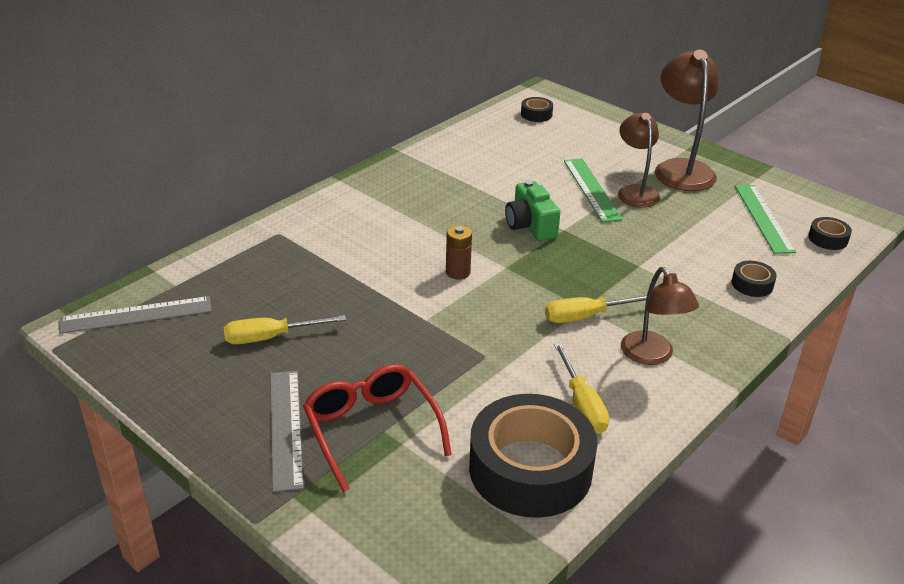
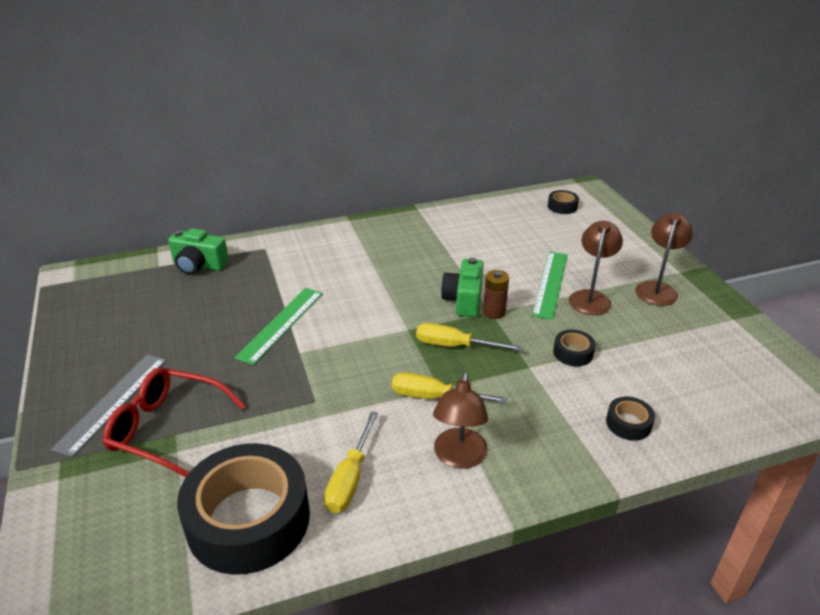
camera: 30 degrees right, 0 degrees up
grey ruler [59,296,212,334] -> none
yellow screwdriver [224,315,346,344] -> yellow screwdriver moved to [416,323,523,351]
red glasses [303,364,452,492] -> red glasses turned 75 degrees counterclockwise [103,367,246,477]
brown battery [446,225,472,280] -> brown battery moved to [483,270,509,319]
brown lamp [655,50,719,191] -> brown lamp [635,213,693,306], size x0.66
green ruler [735,185,796,254] -> green ruler moved to [235,288,323,365]
black tape [808,217,852,250] -> black tape moved to [553,330,596,366]
none -> green camera [168,228,229,275]

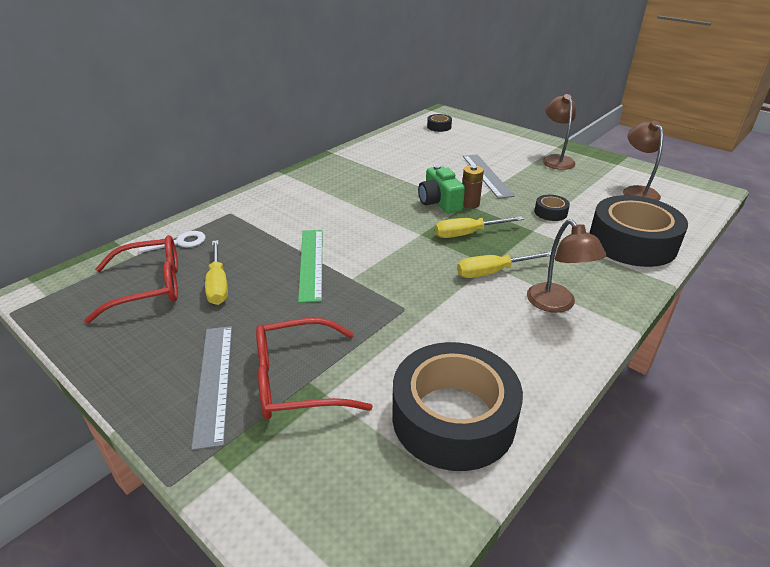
camera: 30 degrees left, 0 degrees up
green camera [168,228,229,275] -> white key [138,231,205,253]
yellow screwdriver [324,411,378,513] -> yellow screwdriver moved to [205,240,228,305]
green ruler [532,251,568,320] -> grey ruler [463,154,515,199]
brown lamp [569,221,623,315] -> brown lamp moved to [623,120,663,201]
black tape [606,397,655,440] -> black tape [590,195,688,267], size x2.39
none -> red glasses [84,235,178,323]

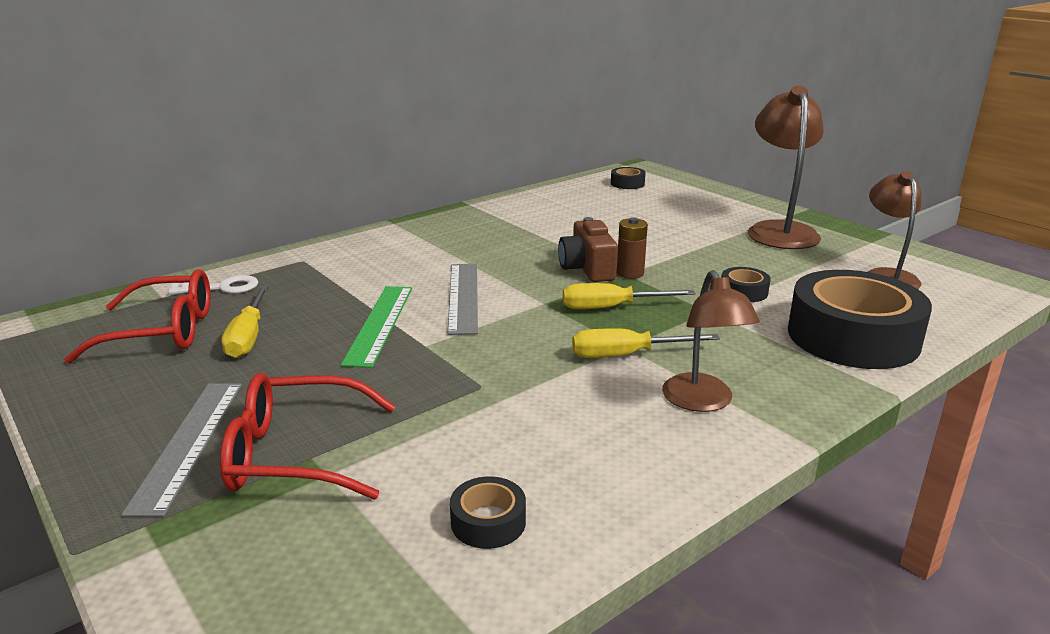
camera: 10 degrees right, 10 degrees down
black tape [392,342,523,471] -> black tape [450,477,526,549], size x0.42
green camera [418,165,465,214] -> brown camera [558,217,618,282]
grey ruler [463,154,515,199] -> grey ruler moved to [448,264,478,335]
brown lamp [543,94,576,170] -> brown lamp [748,86,824,249], size x1.51

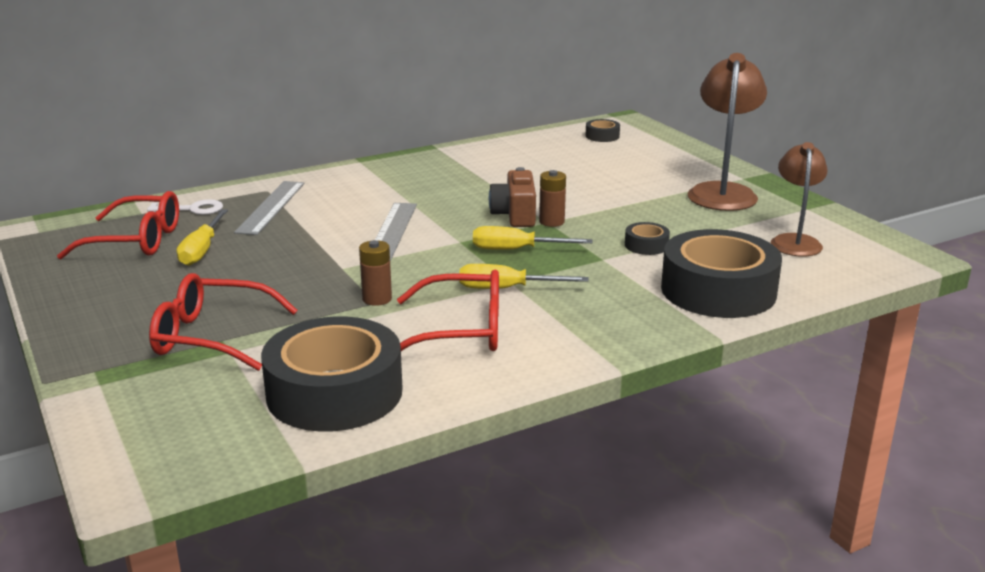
camera: 10 degrees right, 0 degrees up
grey ruler [121,384,242,517] -> grey ruler moved to [234,181,305,235]
green ruler [341,286,412,368] -> none
black tape [450,477,526,549] -> black tape [261,316,403,432], size x2.39
brown lamp [662,270,760,412] -> none
none -> brown battery [359,240,392,306]
none -> red glasses [397,270,499,351]

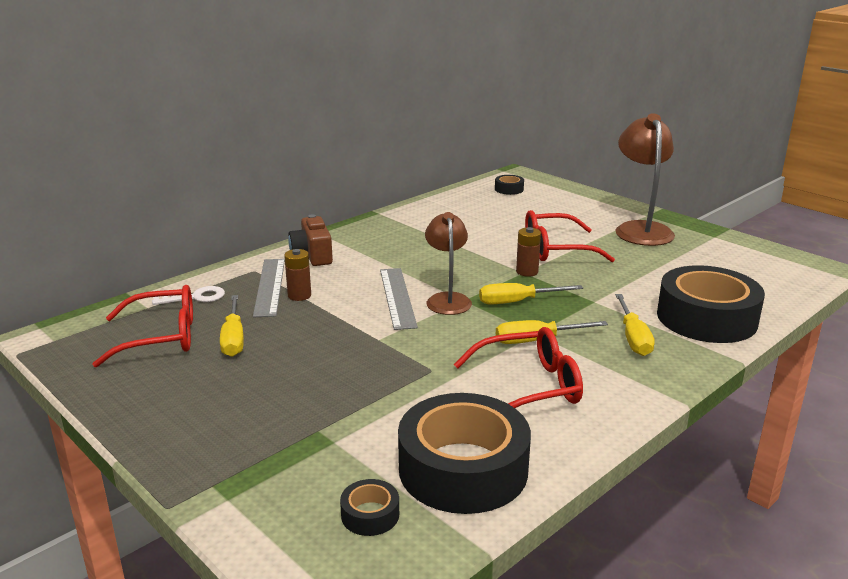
camera: 15 degrees left, 0 degrees up
red glasses [149,273,298,371] -> red glasses moved to [525,210,615,262]
brown battery [359,240,392,306] -> brown battery moved to [284,249,311,301]
brown camera [489,167,536,227] -> brown camera moved to [288,214,333,266]
black tape [625,222,670,255] -> black tape moved to [340,479,399,536]
brown lamp [771,142,828,257] -> brown lamp moved to [425,212,472,315]
none -> yellow screwdriver [615,294,655,356]

